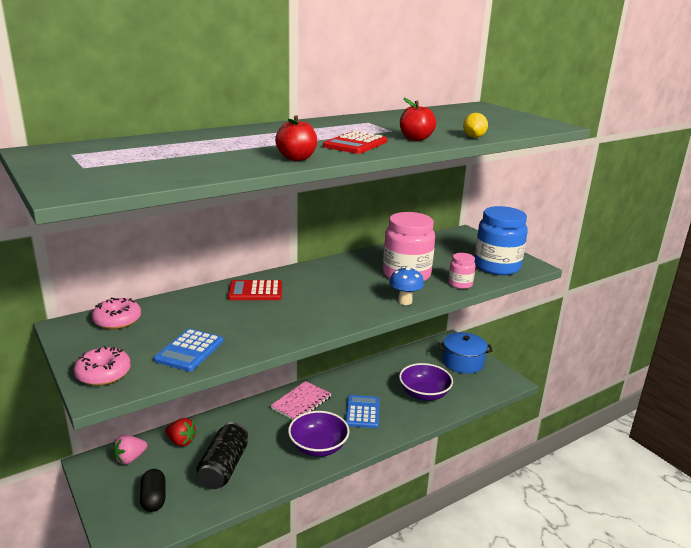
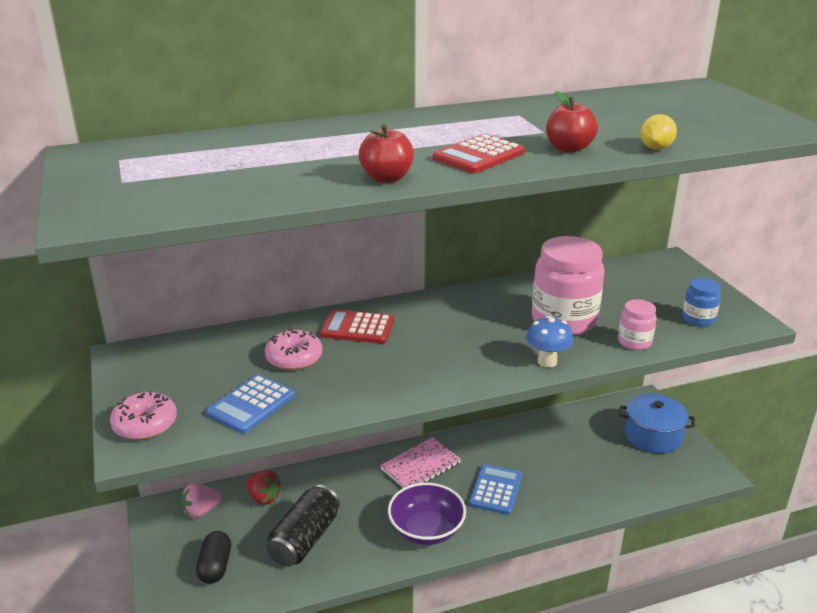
camera: 15 degrees right, 5 degrees up
pink donut [92,298,141,329] -> pink donut moved to [265,329,322,370]
purple bowl [399,363,453,401] -> none
blue jar [475,206,528,275] -> blue jar [682,278,721,326], size x0.49

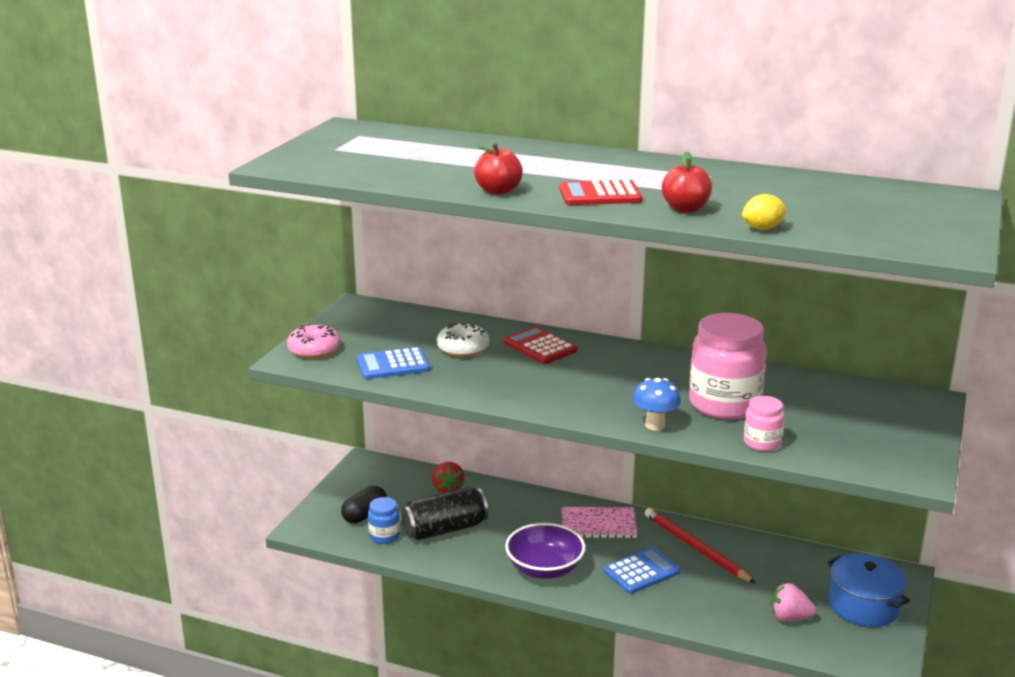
camera: 40 degrees right, 5 degrees down
pink strawberry [181,483,222,518] -> pink strawberry moved to [771,583,816,621]
pink donut [265,329,322,370] -> white donut [437,323,489,357]
blue jar [682,278,721,326] -> blue jar moved to [368,497,400,544]
none -> red pencil [645,508,755,583]

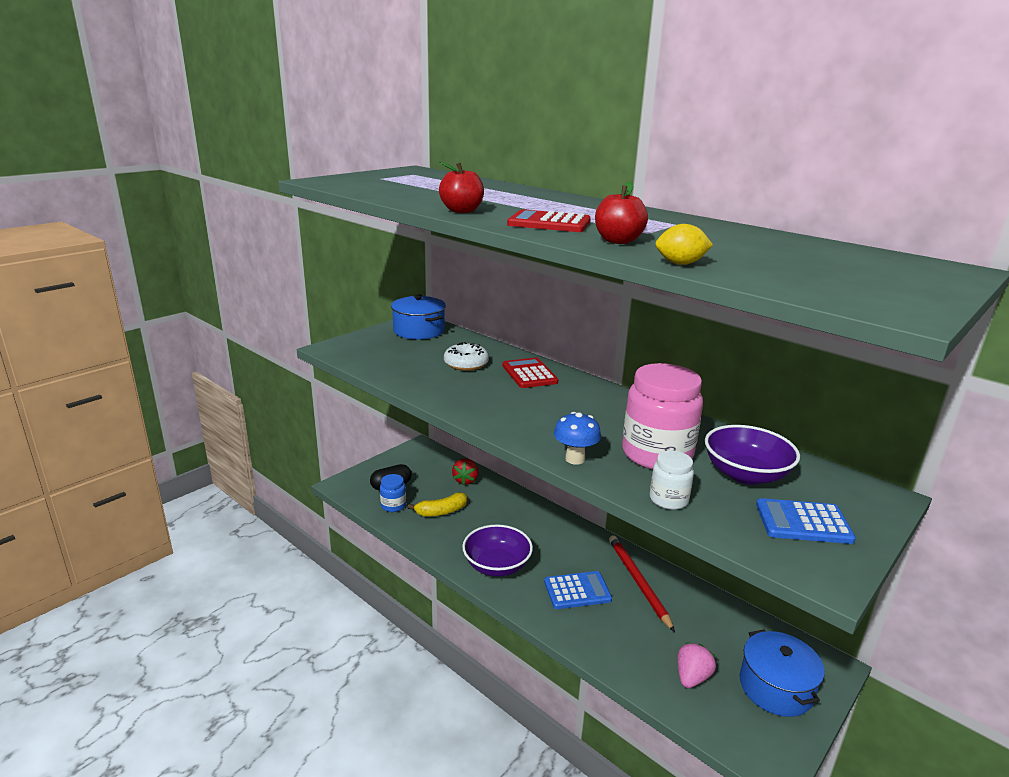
camera: 20 degrees right, 0 degrees up
pink donut [287,324,341,358] -> none
blue calculator [357,347,430,379] -> blue calculator moved to [756,498,856,544]
black can [401,487,488,540] -> yellow banana [408,493,467,517]
pink notebook [561,507,637,538] -> none
pink jar [744,396,784,452] -> white jar [650,450,694,510]
pink strawberry [771,583,816,621] -> pink strawberry turned 90 degrees clockwise [677,642,716,688]
none -> blue pot [391,294,446,339]
none -> purple bowl [705,425,800,485]

